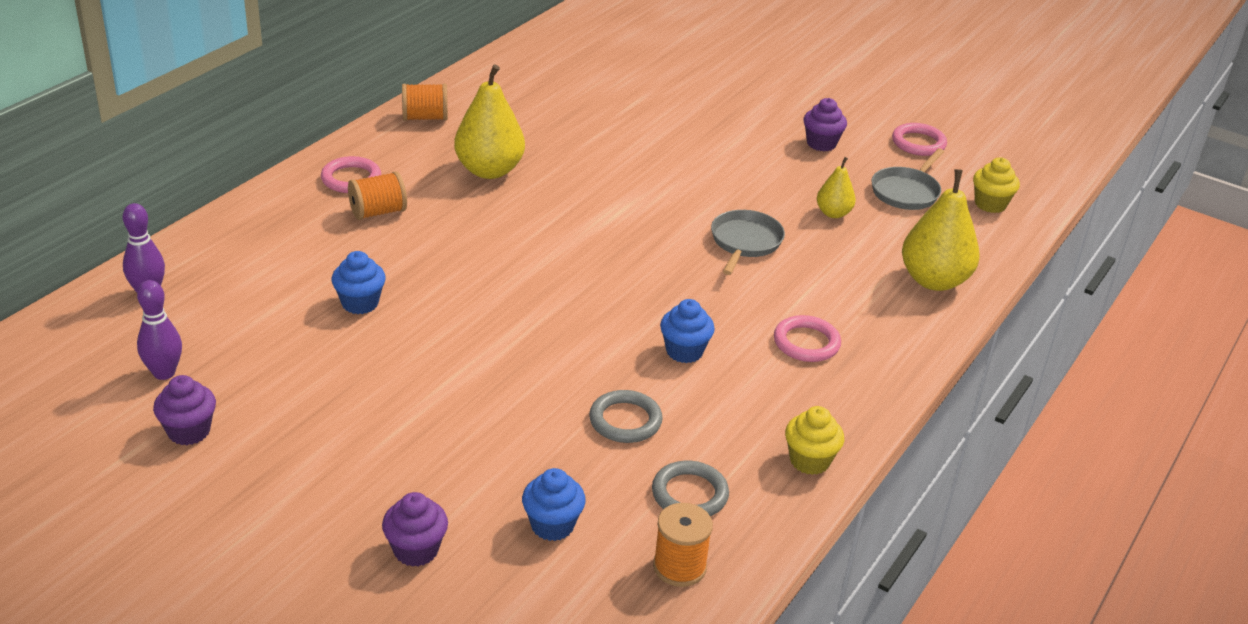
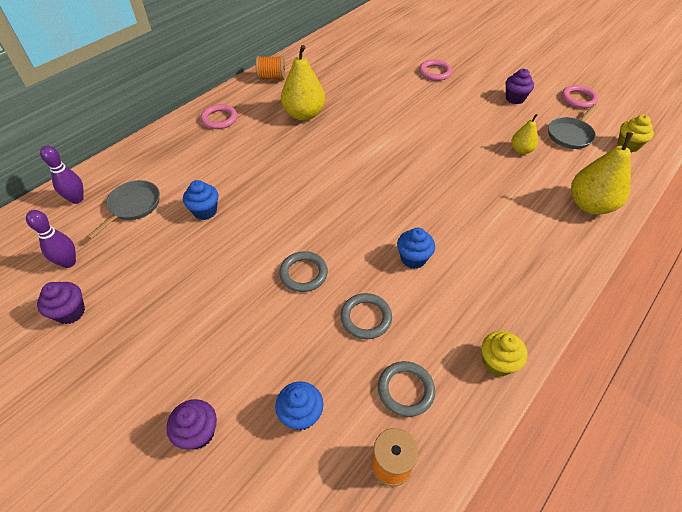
camera: 10 degrees right, 15 degrees up
orange spool [348,171,407,220] -> none
grey pan [711,210,785,275] -> grey pan moved to [87,180,160,239]
pink ring [774,315,841,362] -> pink ring moved to [419,59,452,81]
none -> grey ring [279,251,328,292]

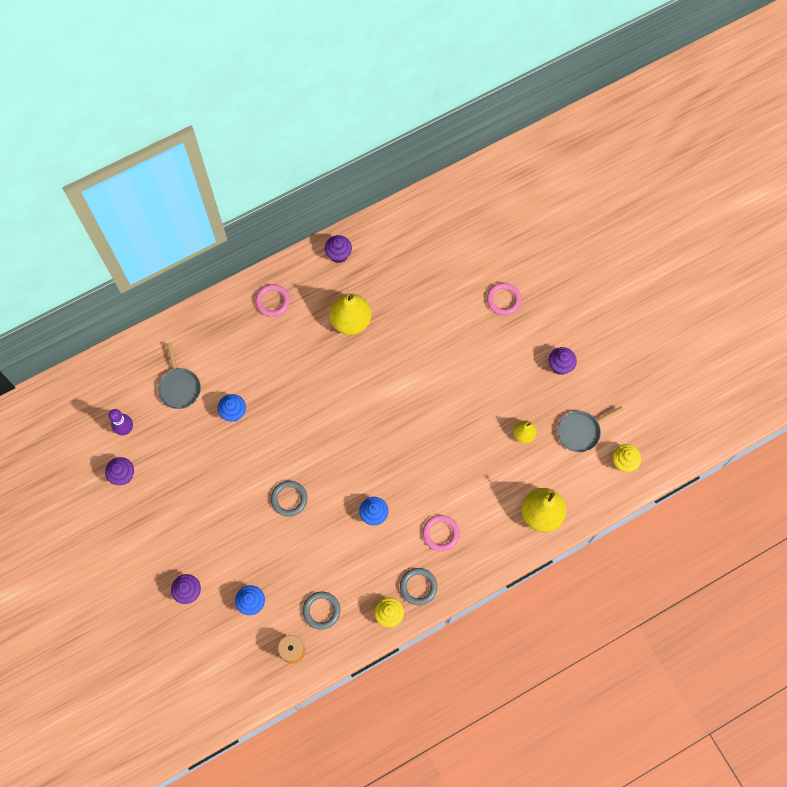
camera: 20 degrees right, 20 degrees up
purple bowling pin [40,146,84,204] -> none
grey pan [87,180,160,239] -> grey pan turned 120 degrees clockwise [158,342,201,409]
orange spool [256,56,285,80] -> purple cupcake [325,235,352,263]
grey ring [340,293,392,339] -> grey ring moved to [400,568,437,605]
pink ring [562,85,598,108] -> pink ring moved to [423,515,460,552]

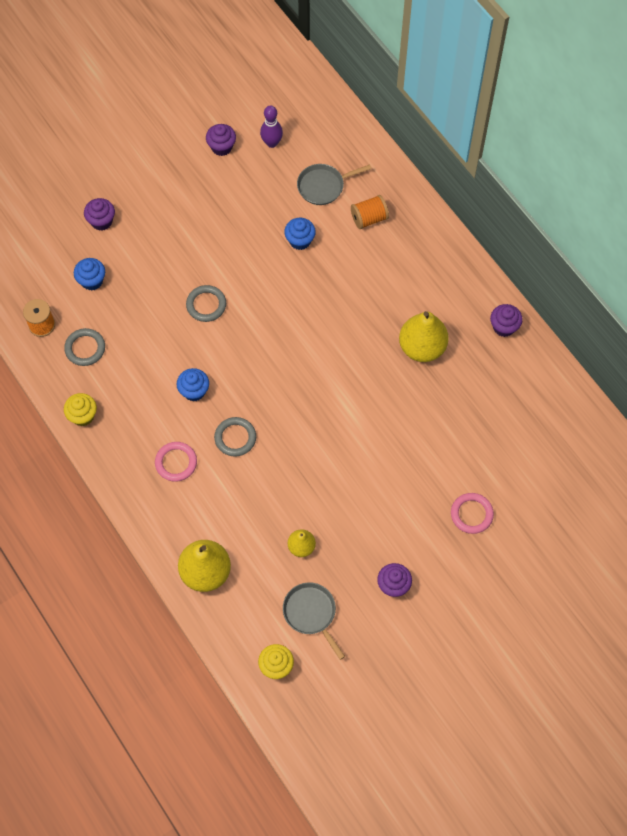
camera: 85 degrees right, 5 degrees down
pink ring [255,284,290,317] -> none
grey ring [400,568,437,605] -> grey ring moved to [214,417,256,457]
none -> orange spool [351,195,389,229]

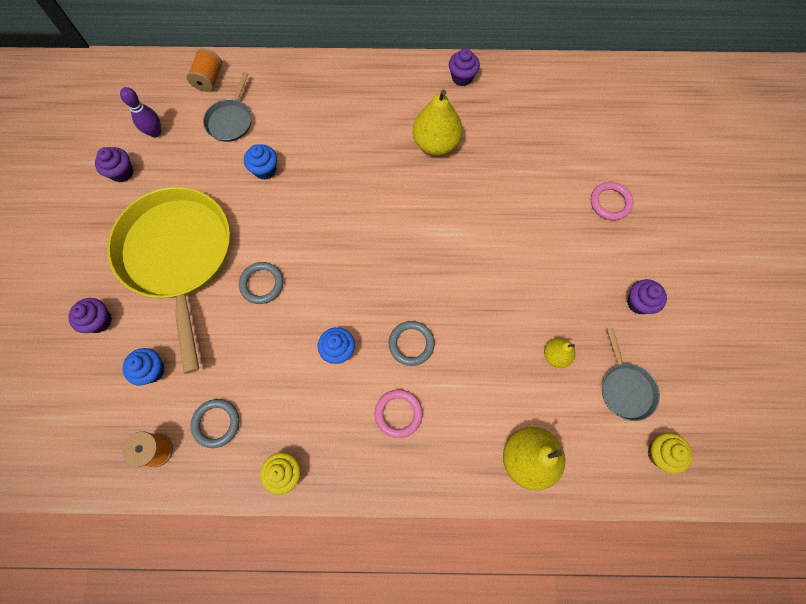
camera: 55 degrees left, 5 degrees up
grey pan [283,582,345,660] -> grey pan turned 105 degrees counterclockwise [602,328,660,421]
orange spool [351,195,389,229] -> orange spool moved to [186,48,222,92]
none -> yellow pan [107,187,230,374]

